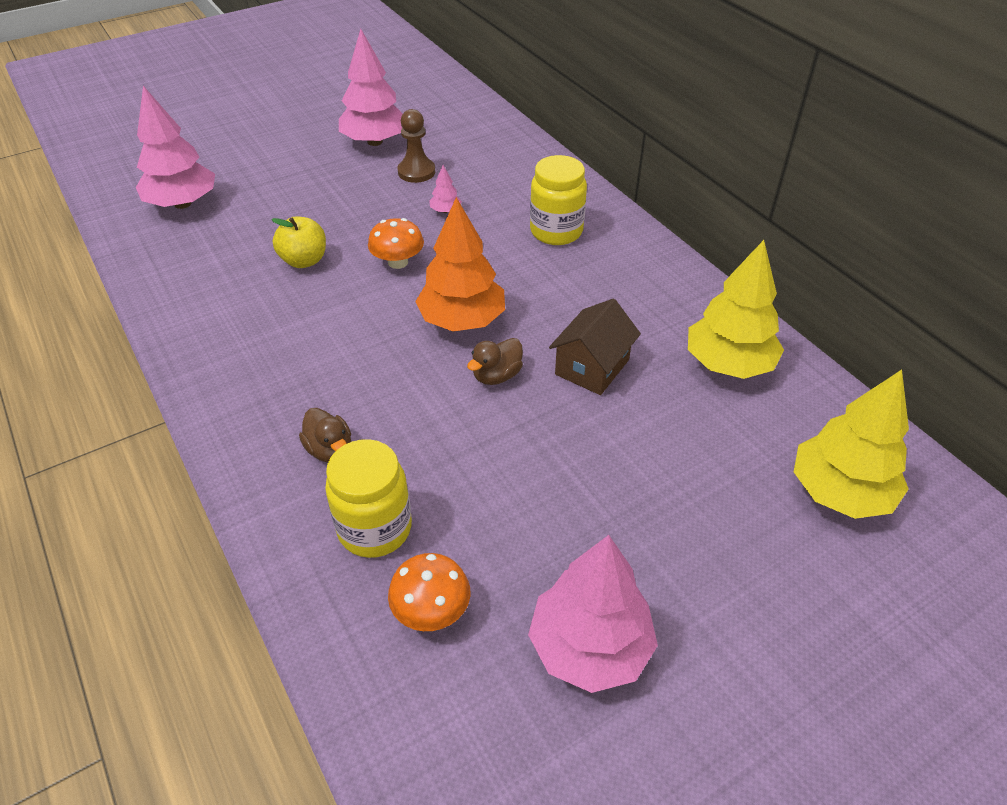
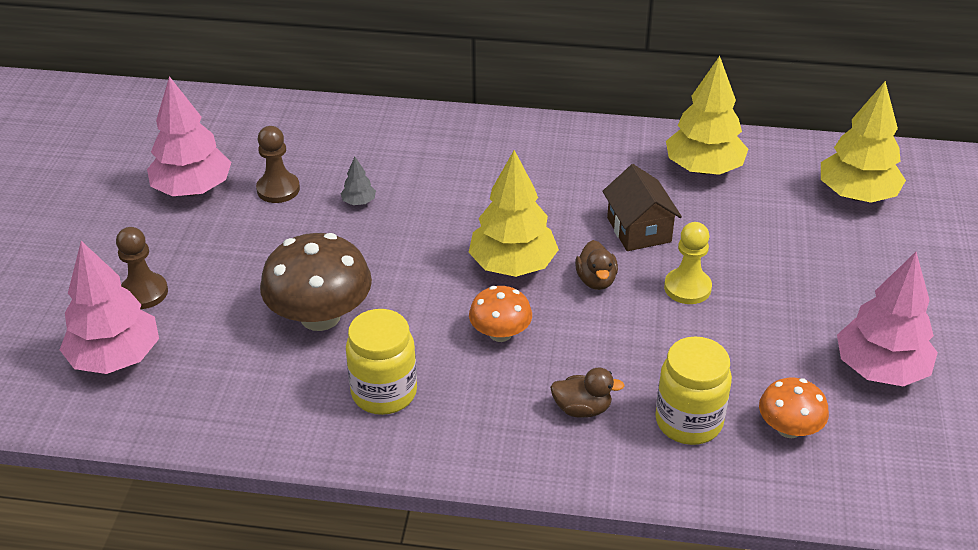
camera: 50 degrees left, 5 degrees down
yellow apple [272,216,326,268] -> brown mushroom [260,233,372,331]
orange mushroom [368,218,424,269] -> orange mushroom moved to [469,286,532,342]
orange tree [415,197,505,332] -> yellow tree [468,150,559,277]
pink tree [429,165,462,213] -> grey tree [340,157,376,205]
yellow jar [530,155,587,245] -> yellow jar moved to [346,309,417,415]
none -> brown pawn [116,227,168,309]
none -> yellow pawn [664,222,712,304]

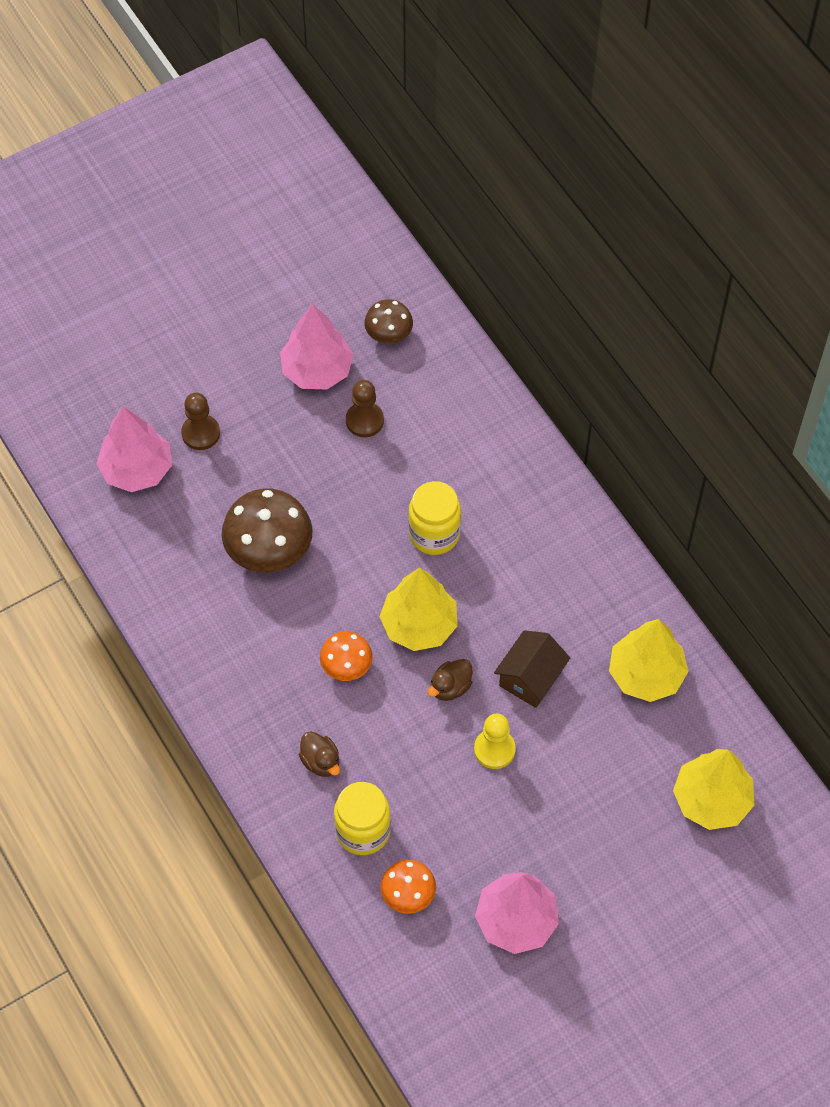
camera: 50 degrees right, 20 degrees up
grey tree [340,157,376,205] -> none
yellow jar [346,309,417,415] -> yellow jar moved to [408,481,461,555]
none -> brown mushroom [364,299,413,343]

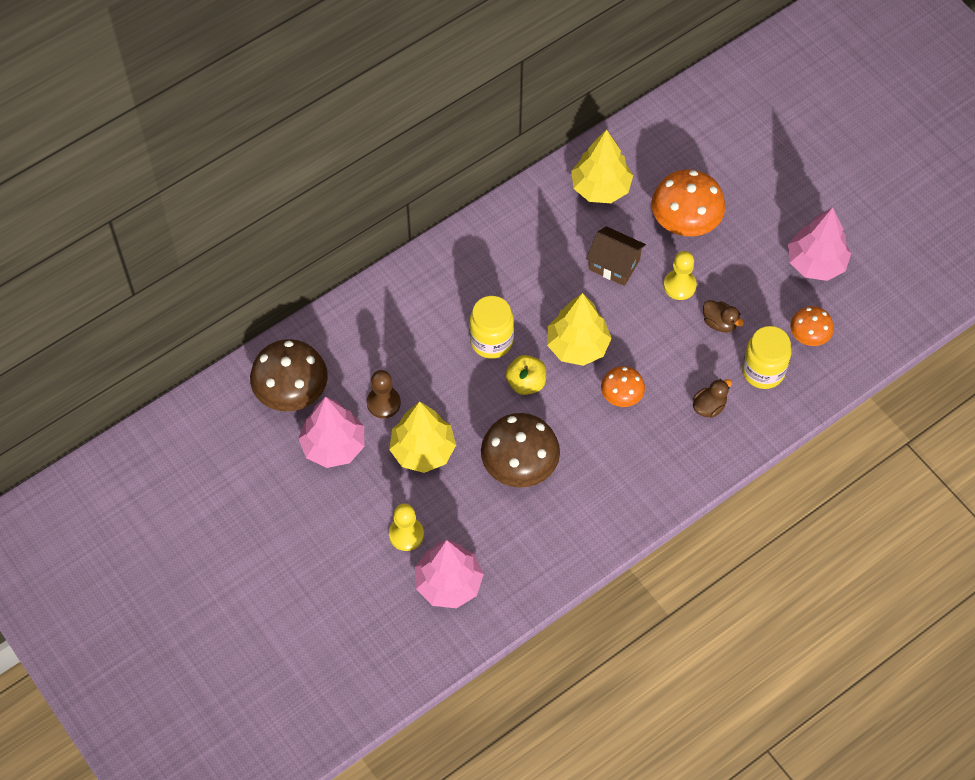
camera: 95 degrees left, 0 degrees up
brown pawn [181,393,220,450] -> yellow pawn [389,503,424,551]
brown mushroom [364,299,413,343] -> brown mushroom [250,339,328,412], size x1.76
brown duck [428,659,472,701] -> brown duck moved to [703,300,744,332]
yellow tree [673,749,754,830] -> yellow tree moved to [389,401,456,473]
none -> yellow apple [506,355,546,395]
none -> orange mushroom [652,170,725,236]

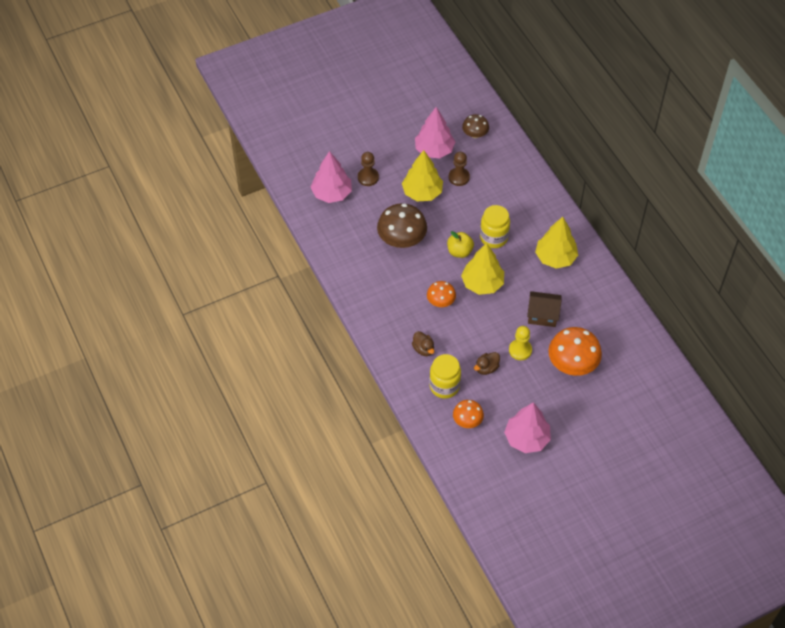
camera: 100 degrees right, 5 degrees down
brown mushroom [250,339,328,412] -> brown mushroom [462,114,489,138], size x0.57
yellow pawn [389,503,424,551] -> brown pawn [358,152,379,186]
yellow tree [571,129,633,203] -> yellow tree moved to [535,217,578,269]
brown house [586,226,646,286] -> brown house turned 60 degrees clockwise [527,291,562,327]

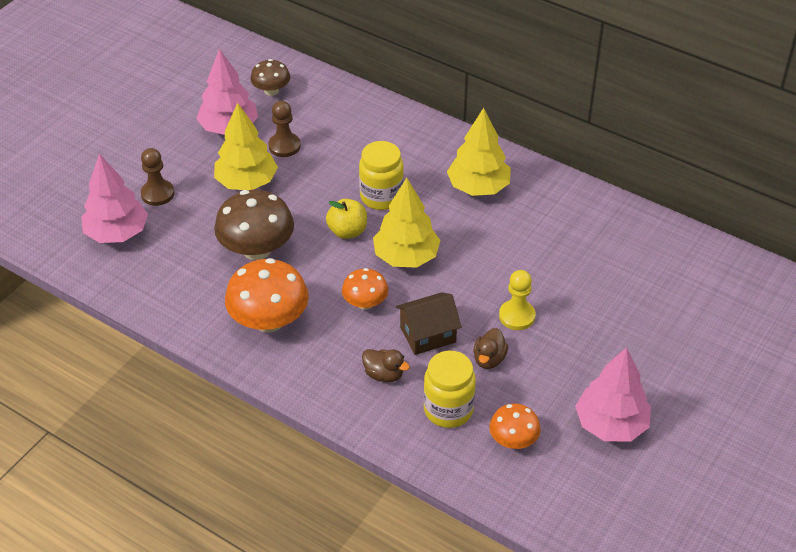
camera: 30 degrees left, 10 degrees down
brown house [527,291,562,327] -> brown house moved to [396,292,462,355]
orange mushroom [548,327,602,376] -> orange mushroom moved to [225,258,309,333]

